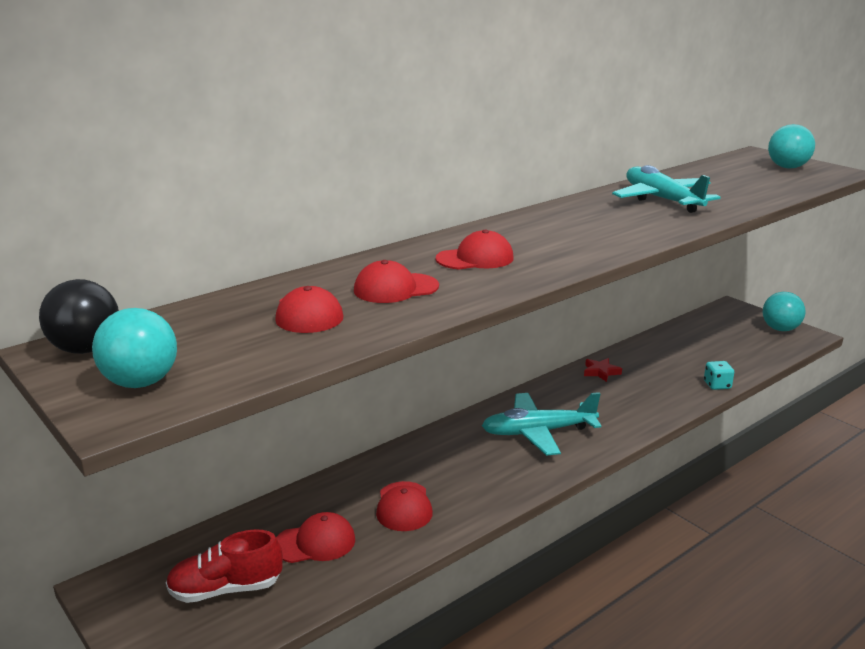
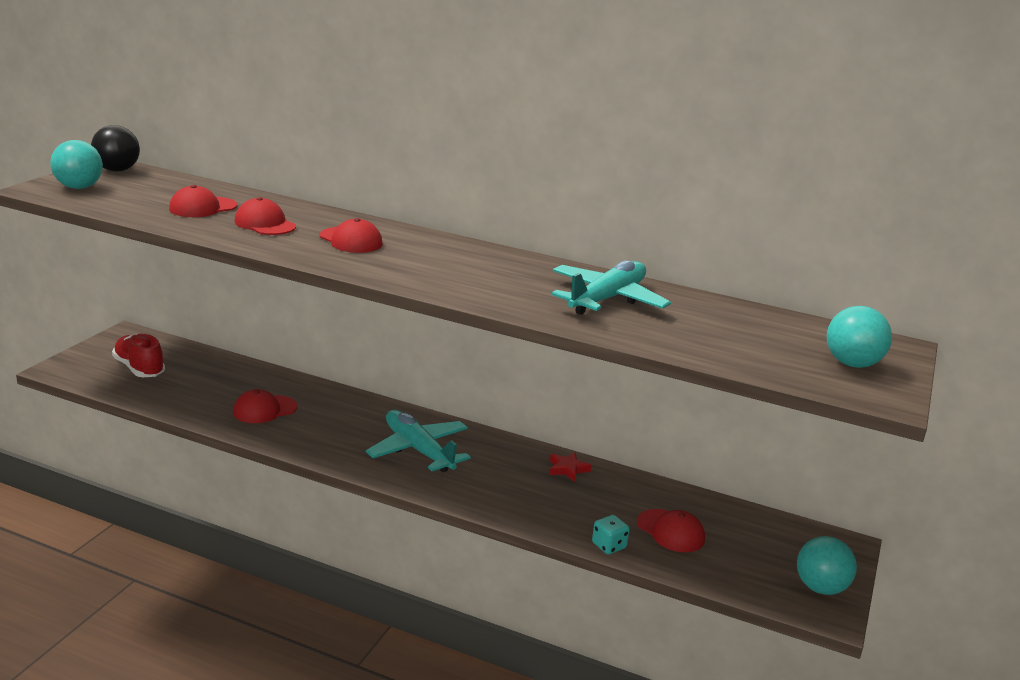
camera: 60 degrees right, 0 degrees up
red cap [276,512,355,563] -> red cap moved to [637,509,705,552]

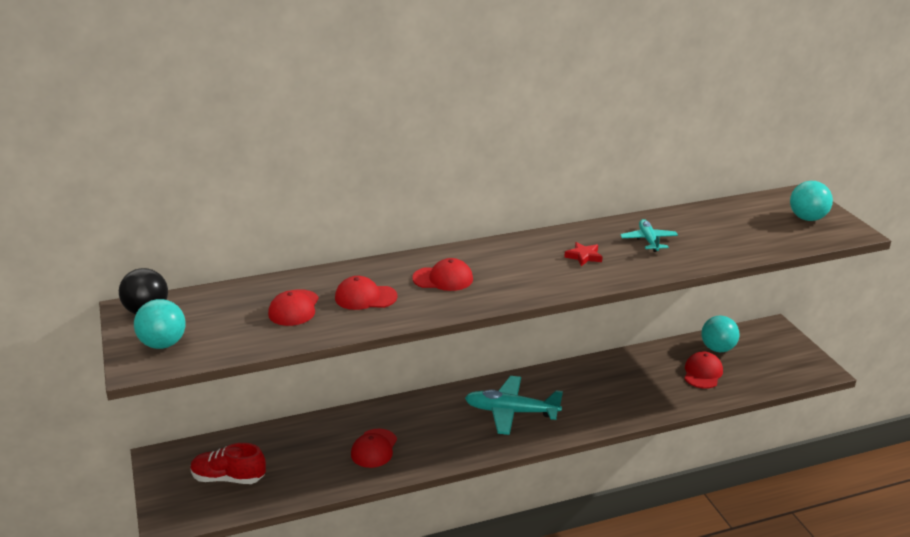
camera: 40 degrees left, 5 degrees up
red star [550,452,592,482] -> red star moved to [564,242,603,266]
turquoise plane [551,260,671,315] -> turquoise plane [620,219,678,252], size x0.59
turquoise dice [592,515,630,554] -> none
red cap [637,509,705,552] -> red cap turned 75 degrees counterclockwise [685,352,723,389]
turquoise ball [797,536,857,595] -> turquoise ball moved to [701,316,739,352]

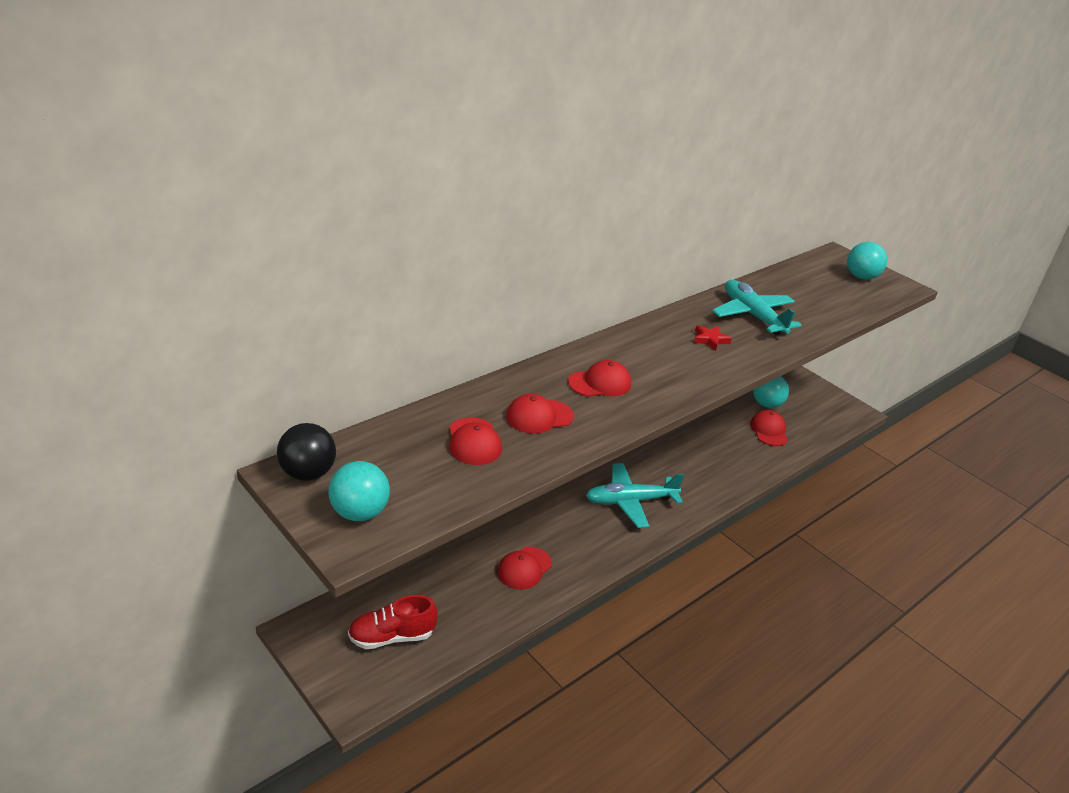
camera: 25 degrees left, 5 degrees up
red cap [351,429,397,468] -> red cap turned 45 degrees clockwise [497,547,552,590]
turquoise plane [620,219,678,252] -> turquoise plane [712,280,801,335], size x1.68

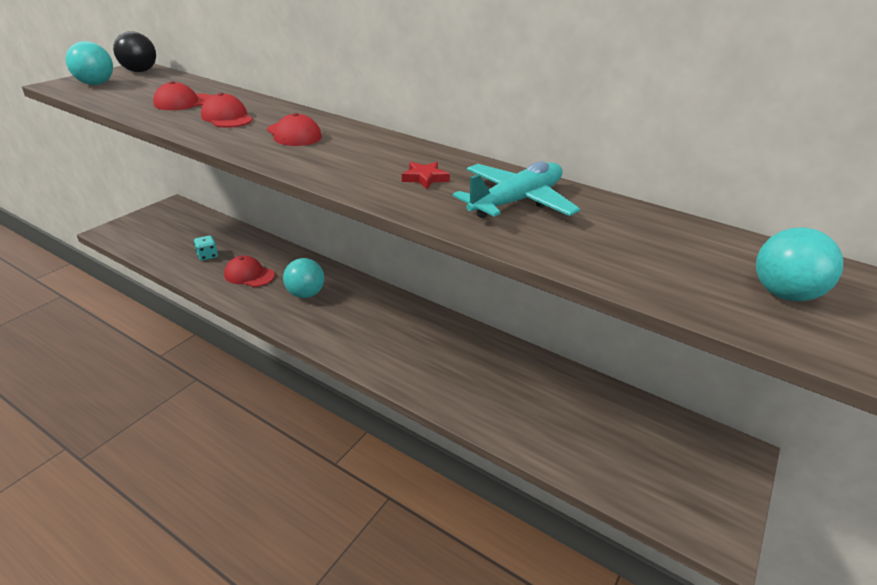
camera: 75 degrees right, 0 degrees up
red shoe [348,595,438,649] -> none
turquoise plane [586,463,684,528] -> none
red cap [750,410,788,446] -> none
turquoise ball [753,376,789,408] -> turquoise ball moved to [283,258,324,298]
none -> turquoise dice [194,236,218,261]

